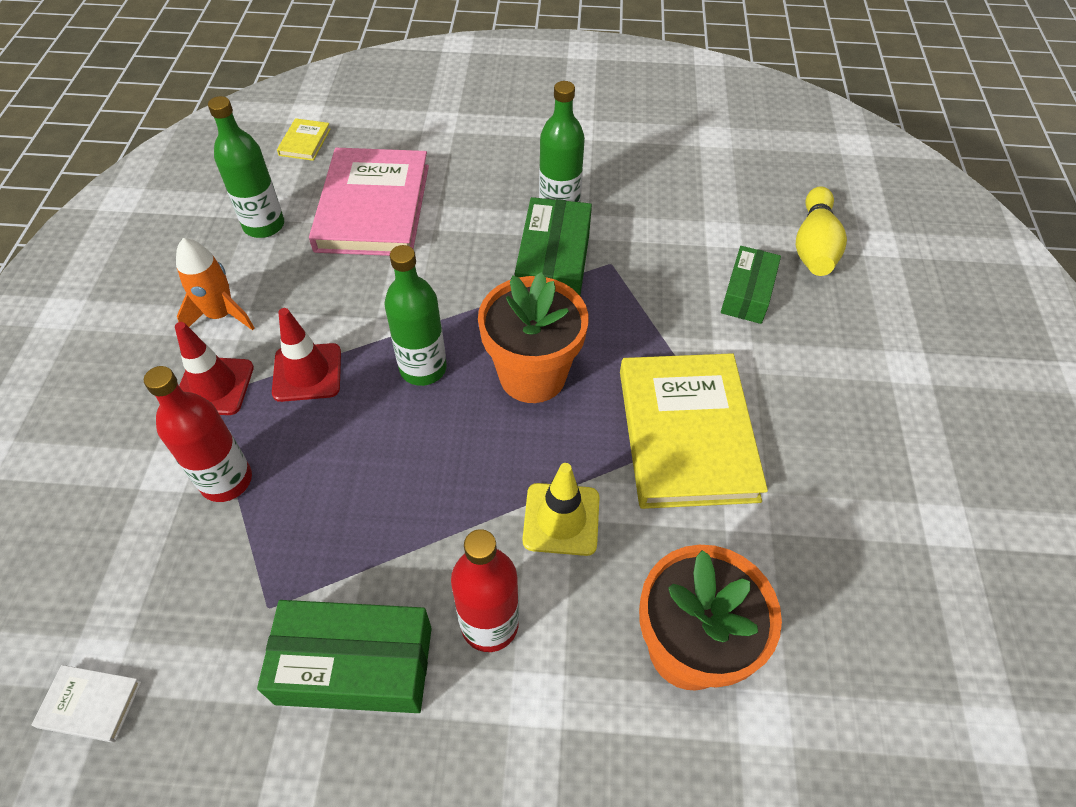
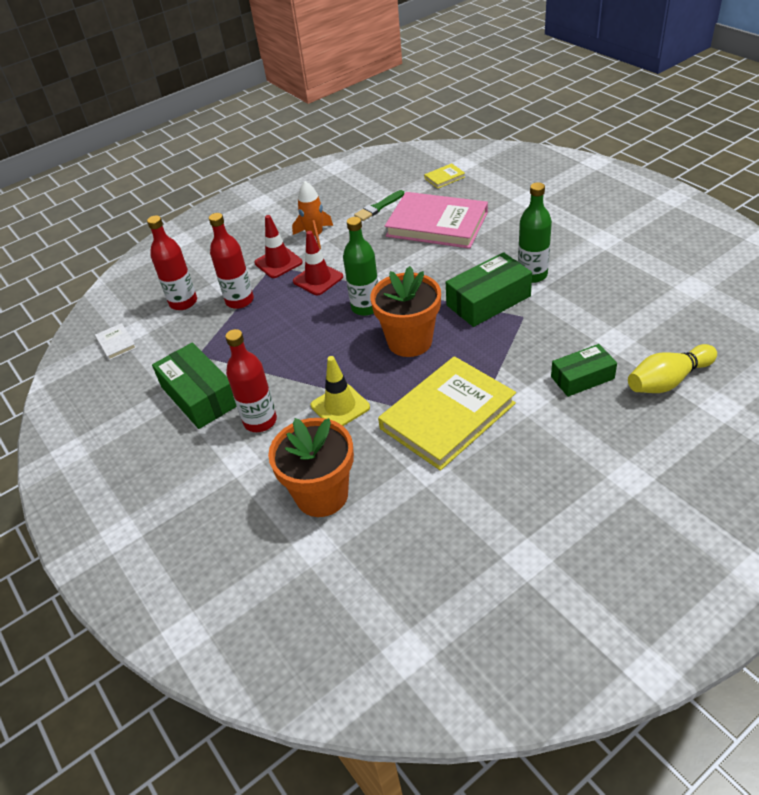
camera: 55 degrees right, 10 degrees down
green bottle [208,96,284,238] -> green brush [354,190,404,221]
pink book [309,148,429,256] -> pink book turned 60 degrees clockwise [385,192,488,249]
none -> red bottle [147,215,197,310]

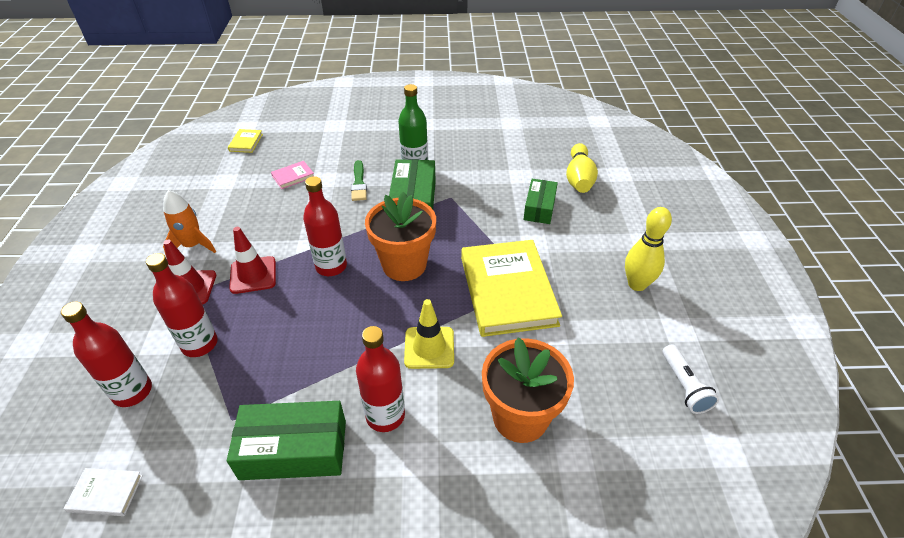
camera: 60 degrees left, 0 degrees up
green bottle [343,217,378,316] -> red bottle [303,176,347,276]
green brush [354,190,404,221] -> green brush moved to [351,160,367,201]
pink book [385,192,488,249] -> pink book [271,161,314,189], size x0.41
none -> yellow bowling pin [625,207,672,291]
none -> white flashlight [662,345,719,414]

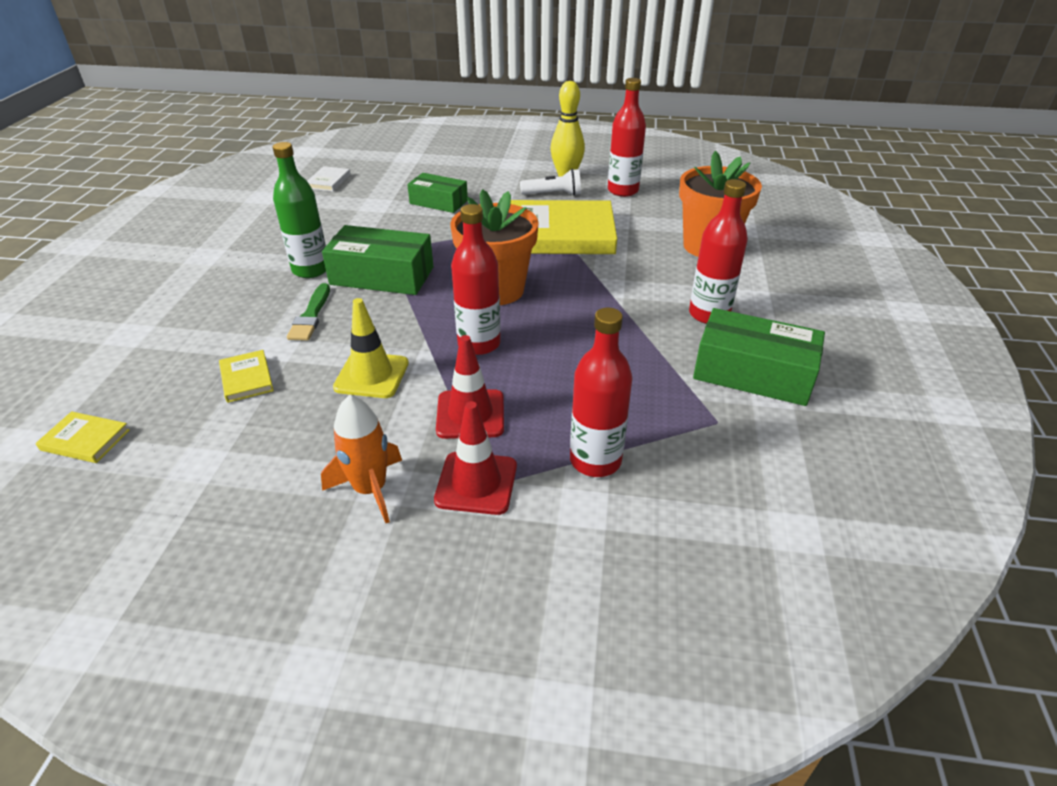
camera: 80 degrees left, 5 degrees down
red bottle [61,301,152,407] -> red bottle moved to [608,78,646,197]
white book [64,468,143,516] -> white book moved to [307,166,351,191]
green box [227,401,346,480] -> green box turned 75 degrees counterclockwise [693,308,825,406]
pink book [271,161,314,189] -> yellow book [219,350,274,403]
green brush [351,160,367,201] -> green brush turned 90 degrees clockwise [287,283,330,341]
yellow traffic cone [404,299,454,369] -> yellow traffic cone moved to [333,298,409,398]
yellow bowling pin [566,143,598,193] -> none
white flashlight [662,345,719,414] -> white flashlight moved to [520,169,581,196]

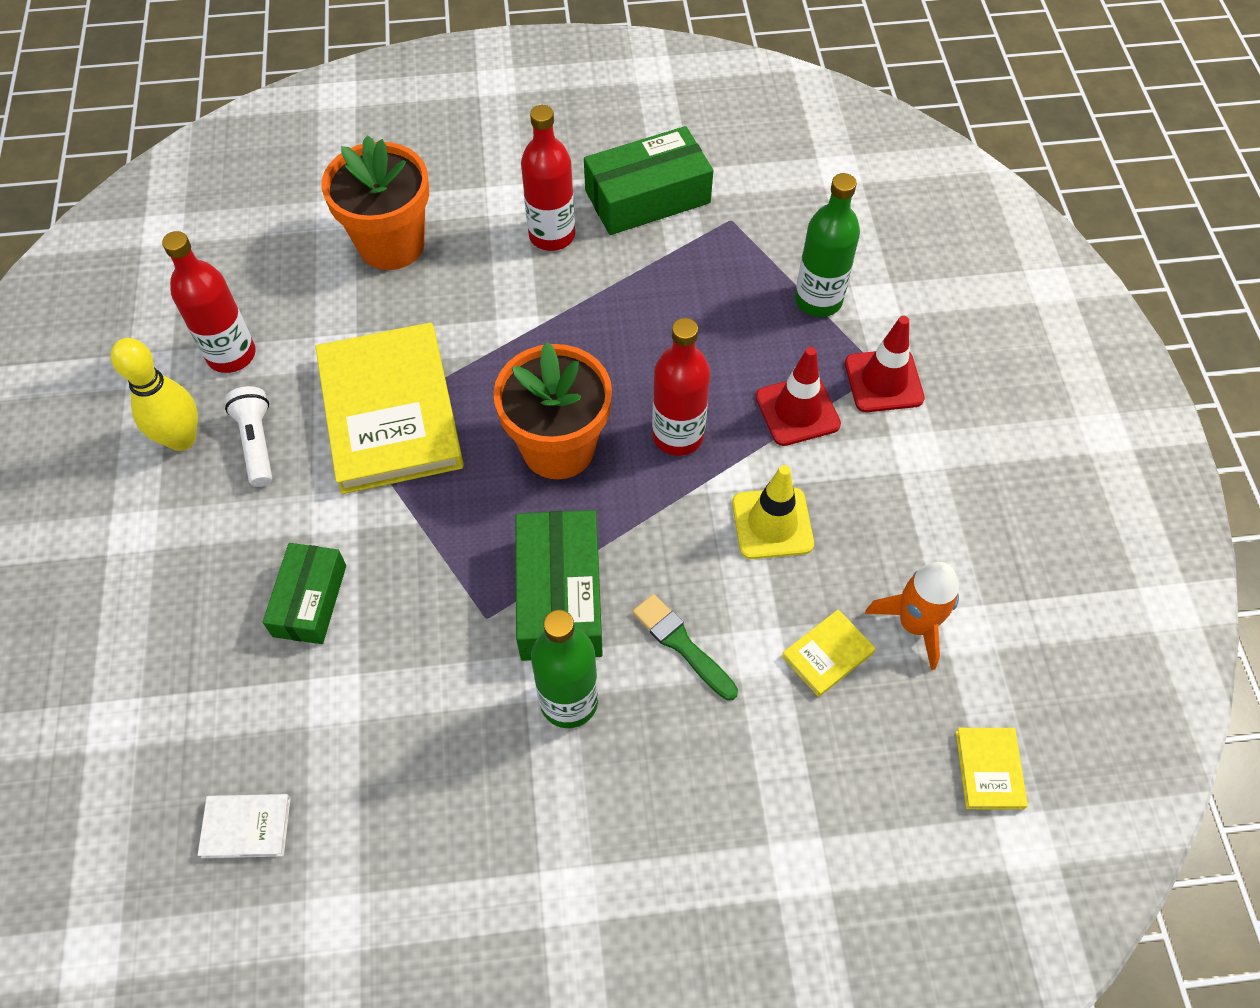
camera: 105 degrees left, 20 degrees up
green brush [287,283,330,341] -> green brush turned 120 degrees counterclockwise [632,594,738,701]
orange rocket [321,395,402,523] -> orange rocket moved to [865,562,959,670]
red bottle [570,308,632,477] -> green bottle [795,173,860,317]
green box [693,308,825,406] -> green box turned 60 degrees clockwise [584,126,713,235]

